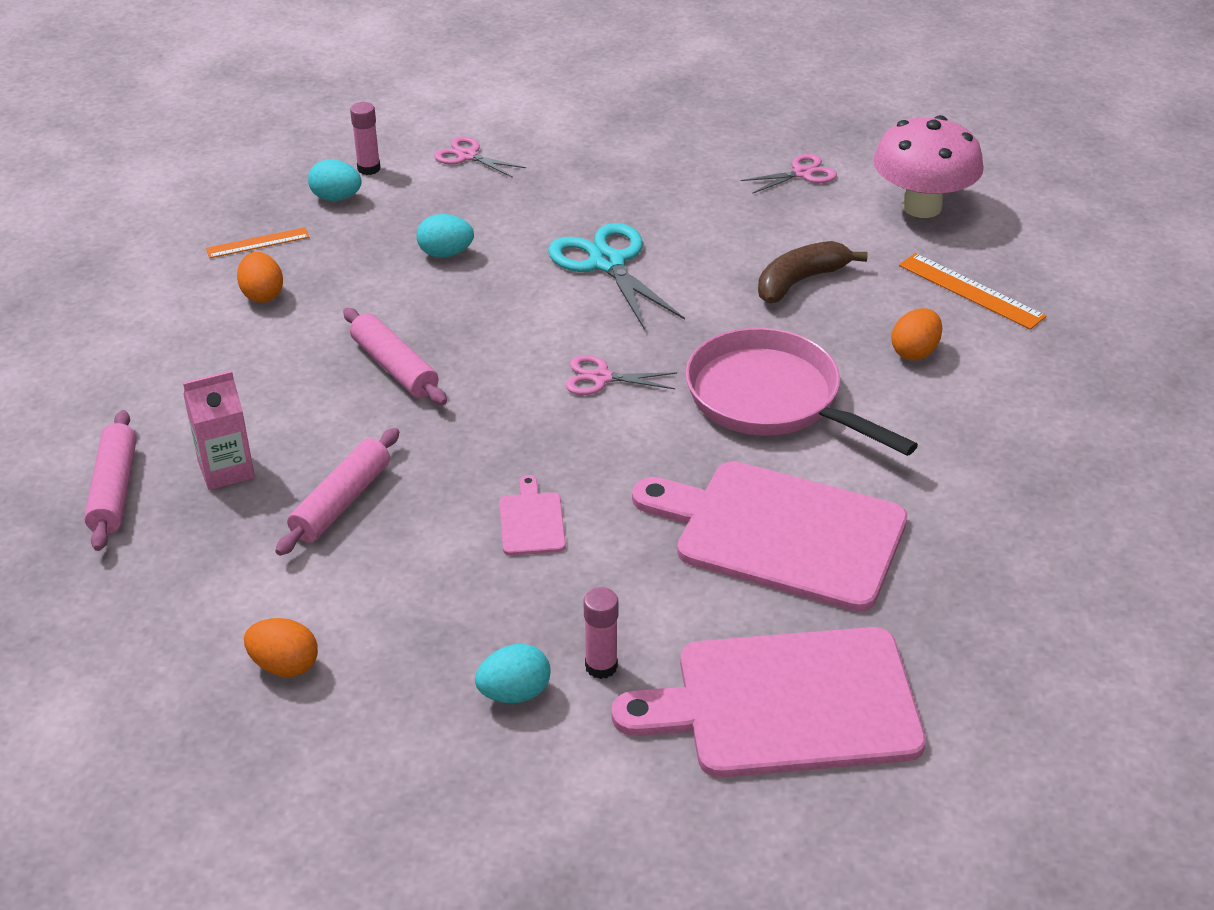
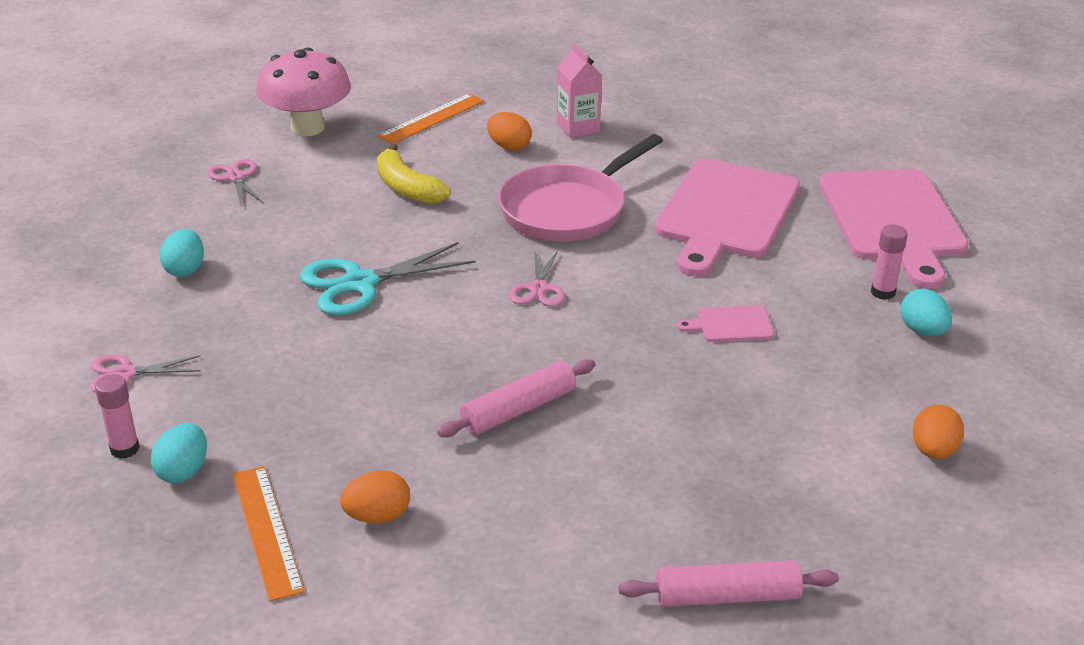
camera: 90 degrees left, 5 degrees down
pink carton [183,370,255,490] -> pink carton moved to [557,43,602,138]
orange ruler [206,227,309,258] -> orange ruler [233,466,304,601], size x1.50
pink rolling pin [275,428,399,556] -> none
turquoise egg [417,214,474,258] -> turquoise egg moved to [160,229,204,277]
pink scissors [434,136,526,178] -> pink scissors turned 45 degrees clockwise [90,355,200,393]
brown banana [758,241,868,303] -> yellow banana [377,144,451,204]

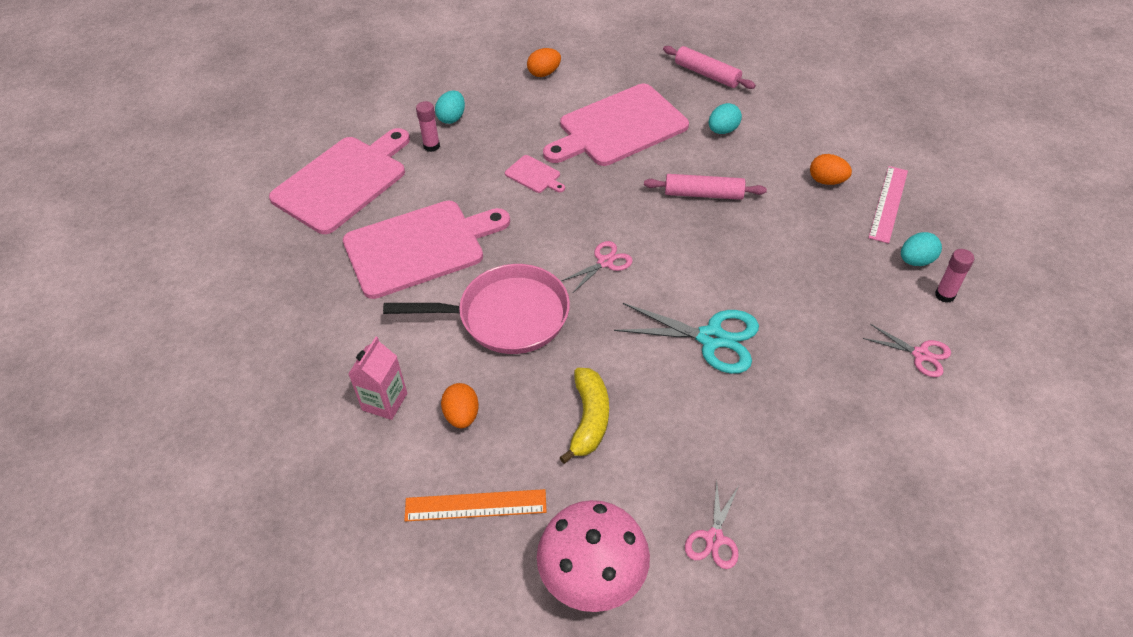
camera: 135 degrees left, 15 degrees up
turquoise egg [160,229,204,277] -> turquoise egg moved to [709,103,742,134]
orange ruler [233,466,304,601] -> pink ruler [868,166,908,244]
none -> pink cutting board [543,84,689,166]

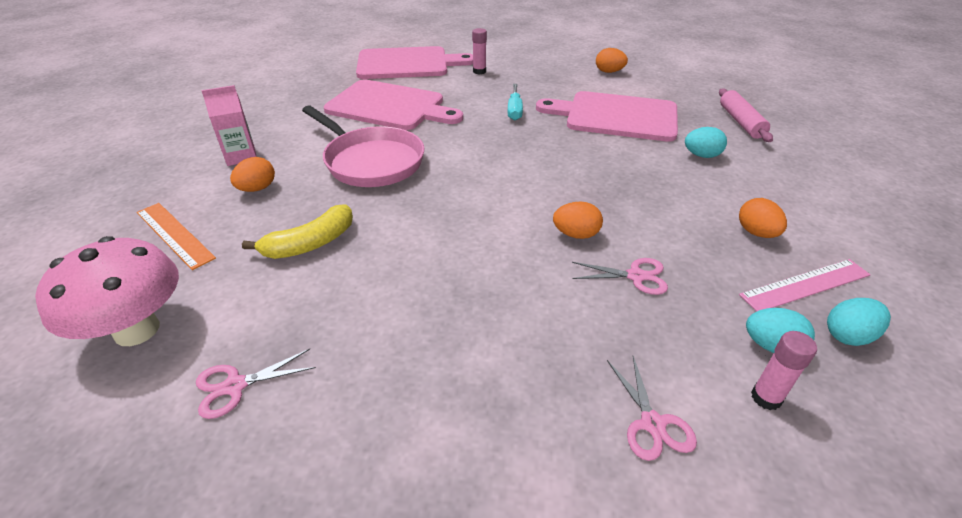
camera: 45 degrees right, 10 degrees down
turquoise egg [435,90,465,124] -> turquoise egg moved to [827,298,891,346]
pink cutting board [505,155,565,193] -> turquoise screwdriver [508,84,523,120]
pink scissors [561,241,633,293] -> pink scissors moved to [572,258,668,295]
turquoise scissors [614,303,759,374] -> none
pink rolling pin [644,174,767,200] -> none
none -> orange egg [553,201,603,239]

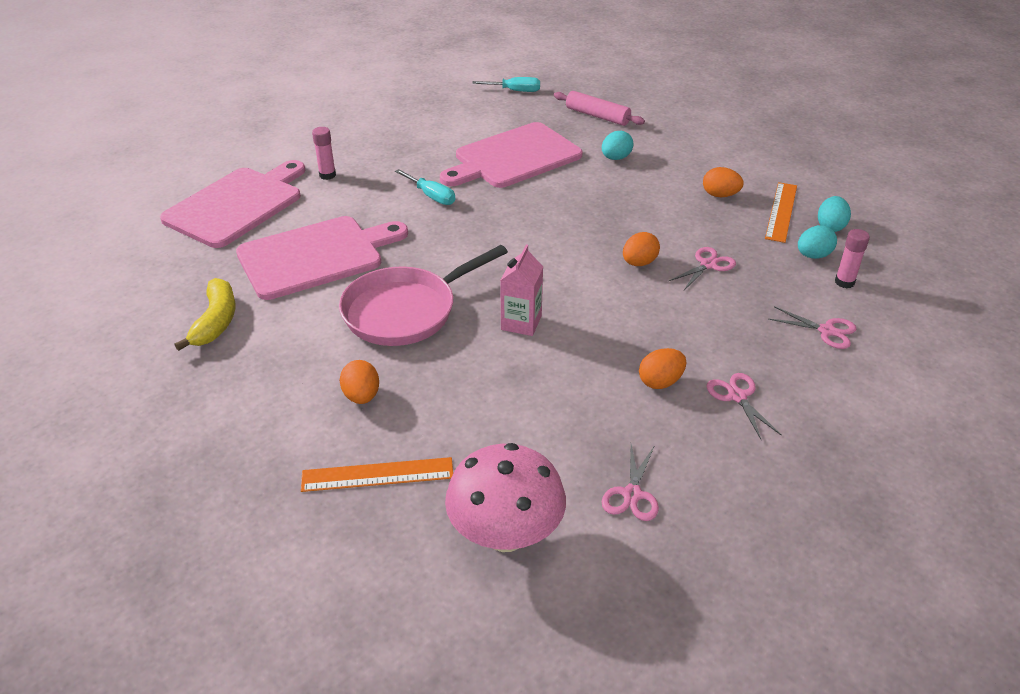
camera: 50 degrees left, 0 degrees up
pink carton [201,85,257,166] -> pink carton moved to [500,245,543,336]
yellow banana [242,204,353,259] -> yellow banana moved to [174,278,235,351]
pink pan [302,106,425,187] -> pink pan turned 150 degrees clockwise [339,245,508,346]
orange egg [596,48,628,73] -> orange egg moved to [639,348,687,389]
pink ruler [739,259,870,312] -> orange ruler [765,182,797,243]
none -> turquoise screwdriver [472,77,540,92]
none -> pink scissors [706,373,782,439]

